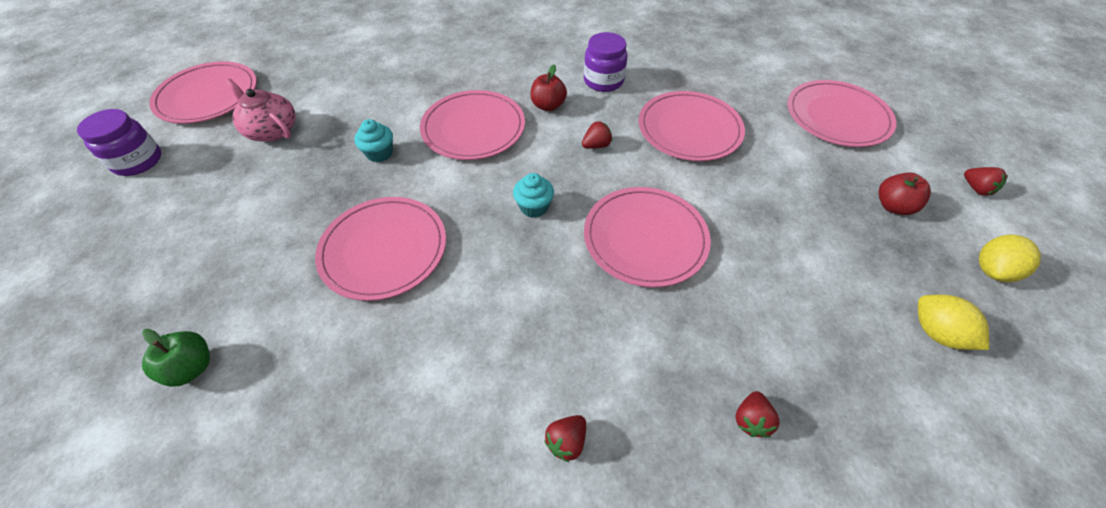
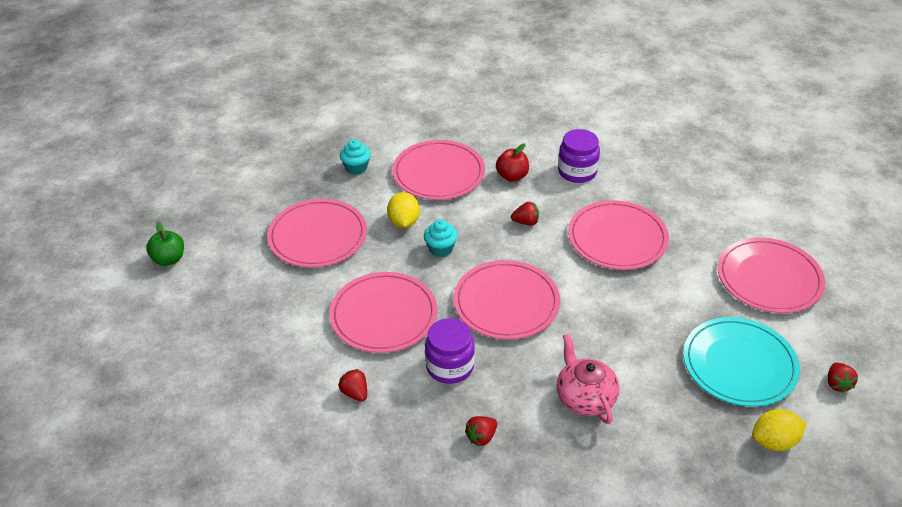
camera: 30 degrees right, 10 degrees down
purple jar [77,109,161,176] -> purple jar moved to [425,318,475,384]
pink plate [149,61,257,124] -> pink plate moved to [329,272,437,353]
pink teapot [225,79,296,142] -> pink teapot moved to [556,334,619,424]
red strawberry [544,415,586,462] -> red strawberry turned 75 degrees clockwise [339,369,367,402]
red apple [878,173,931,215] -> turquoise plate [683,317,800,407]
yellow lemon [918,295,989,350] -> yellow lemon moved to [387,192,420,228]

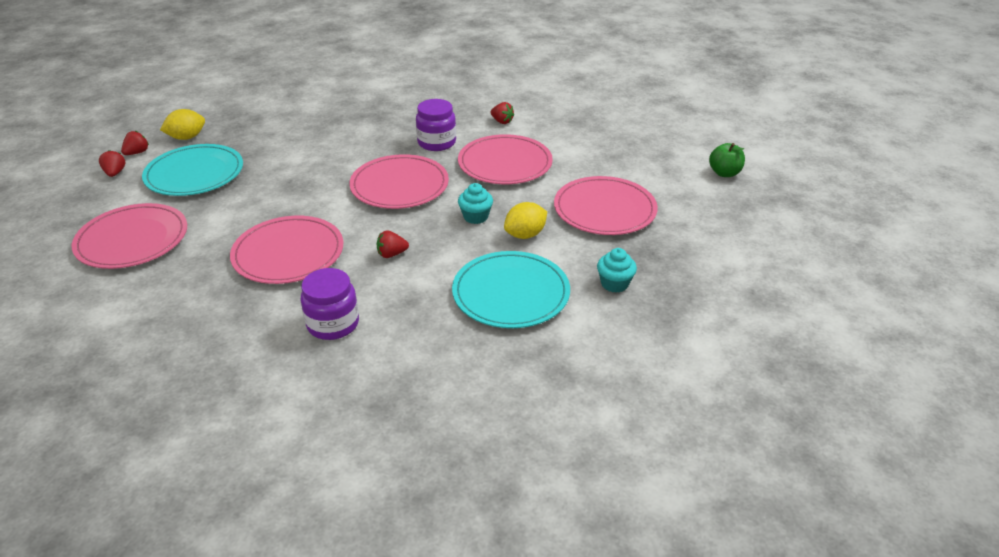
camera: 165 degrees right, 5 degrees down
yellow lemon [387,192,420,228] -> yellow lemon turned 75 degrees clockwise [504,202,547,239]
pink plate [392,140,485,200] -> turquoise plate [452,251,570,328]
red strawberry [465,416,497,446] -> red strawberry moved to [121,131,149,155]
red apple [496,143,529,182] -> none
pink teapot [556,334,619,424] -> none

